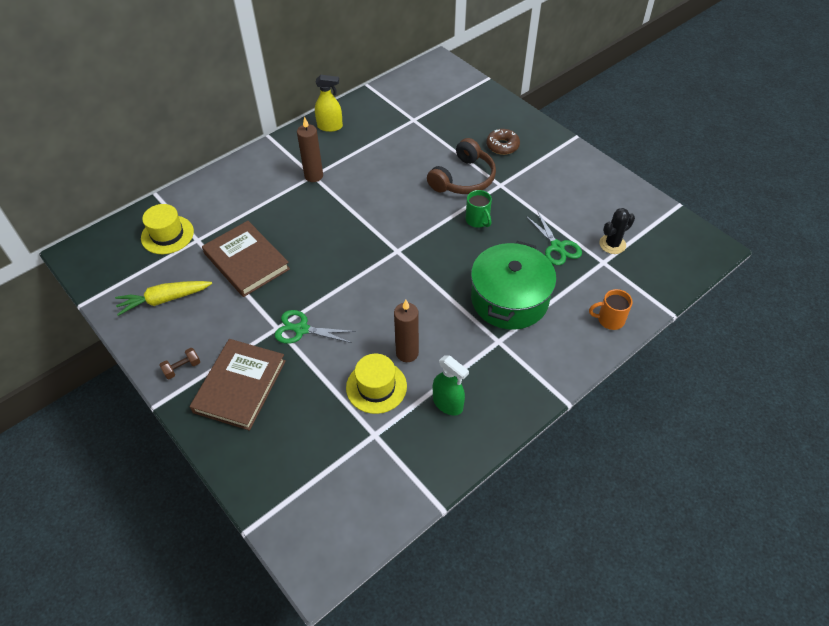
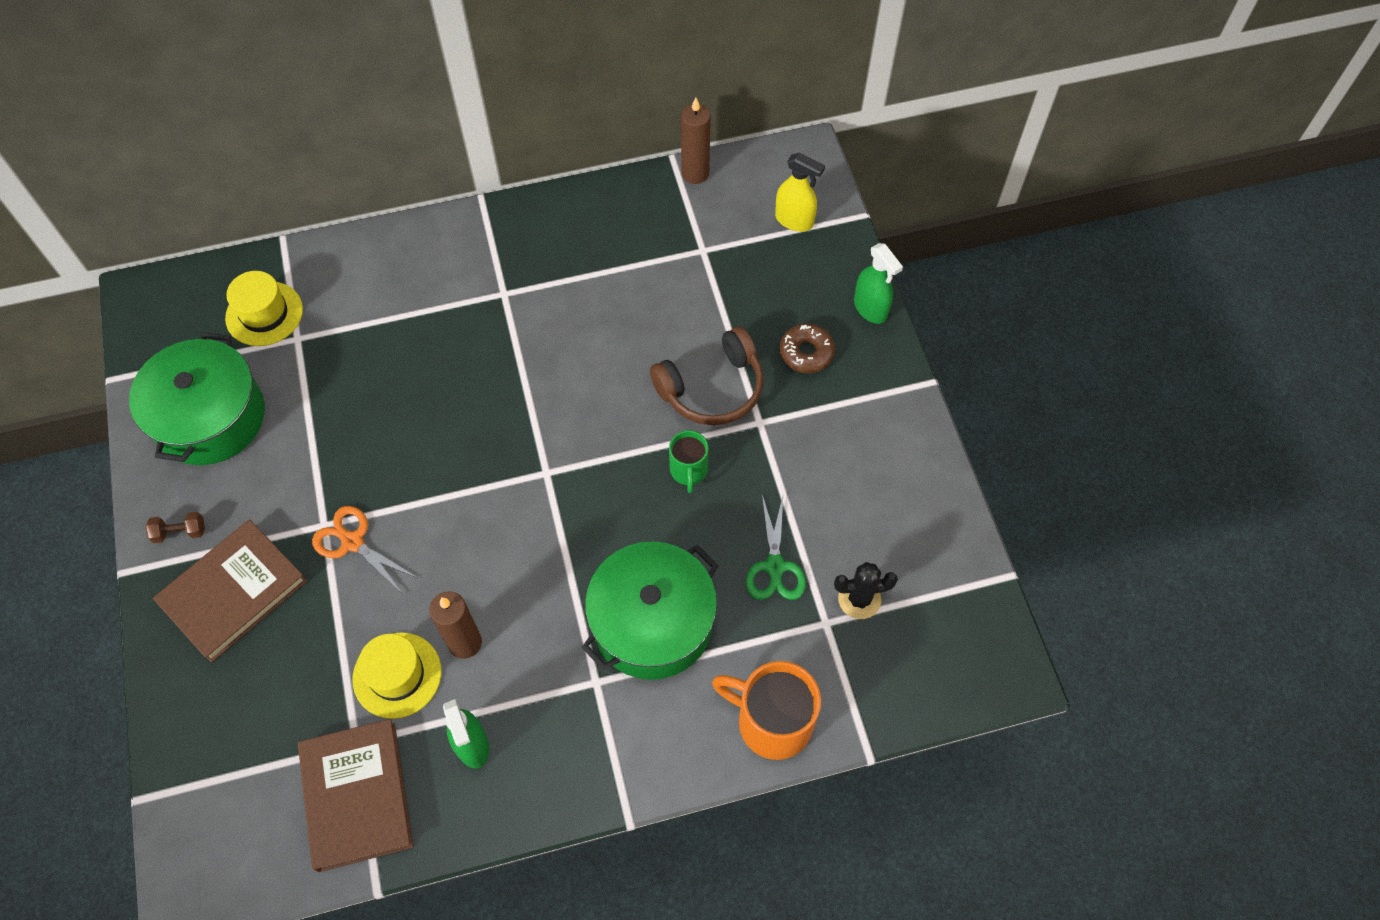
camera: 25 degrees right, 10 degrees up
yellow carrot [115,281,212,316] -> green pot [129,332,265,465]
brown book [202,221,290,297] -> brown book moved to [298,719,414,872]
green scissors [275,310,356,344] -> orange scissors [312,506,417,593]
brown candle [297,117,323,182] -> brown candle moved to [681,98,711,184]
yellow spray bottle [315,75,343,132] -> yellow spray bottle moved to [775,152,825,232]
orange mug [589,289,633,330] -> orange mug [712,661,821,760], size x1.75
none -> green spray bottle [854,243,903,324]

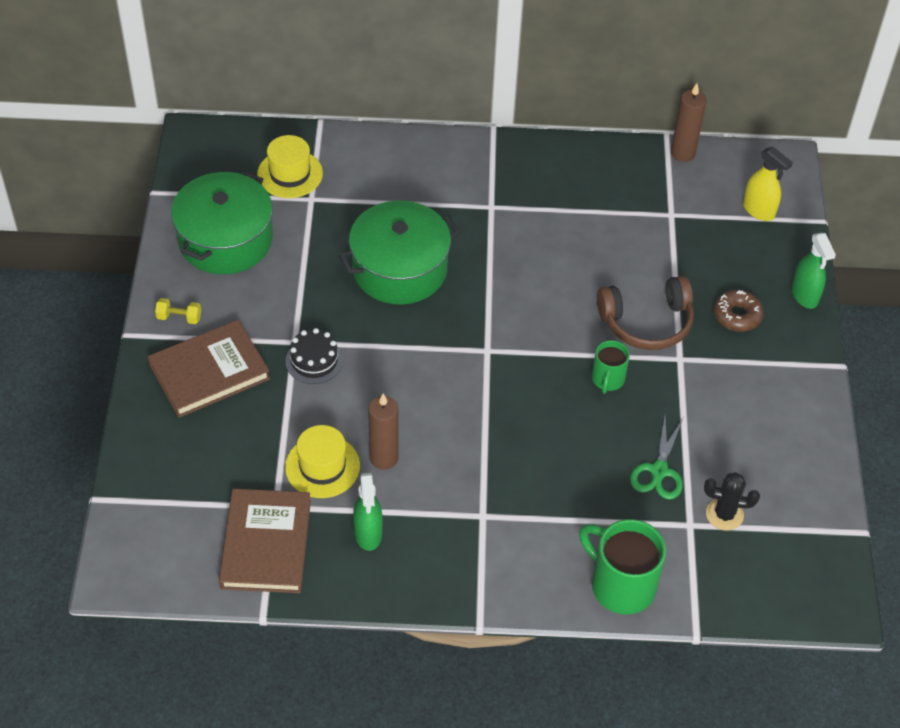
camera: 15 degrees right, 10 degrees down
brown dumbbell [145,512,205,543] -> yellow dumbbell [155,298,201,324]
orange scissors [312,506,417,593] -> black cake [286,328,343,384]
green pot [581,541,719,680] -> green pot moved to [339,201,460,305]
orange mug [712,661,821,760] -> green mug [579,519,666,614]

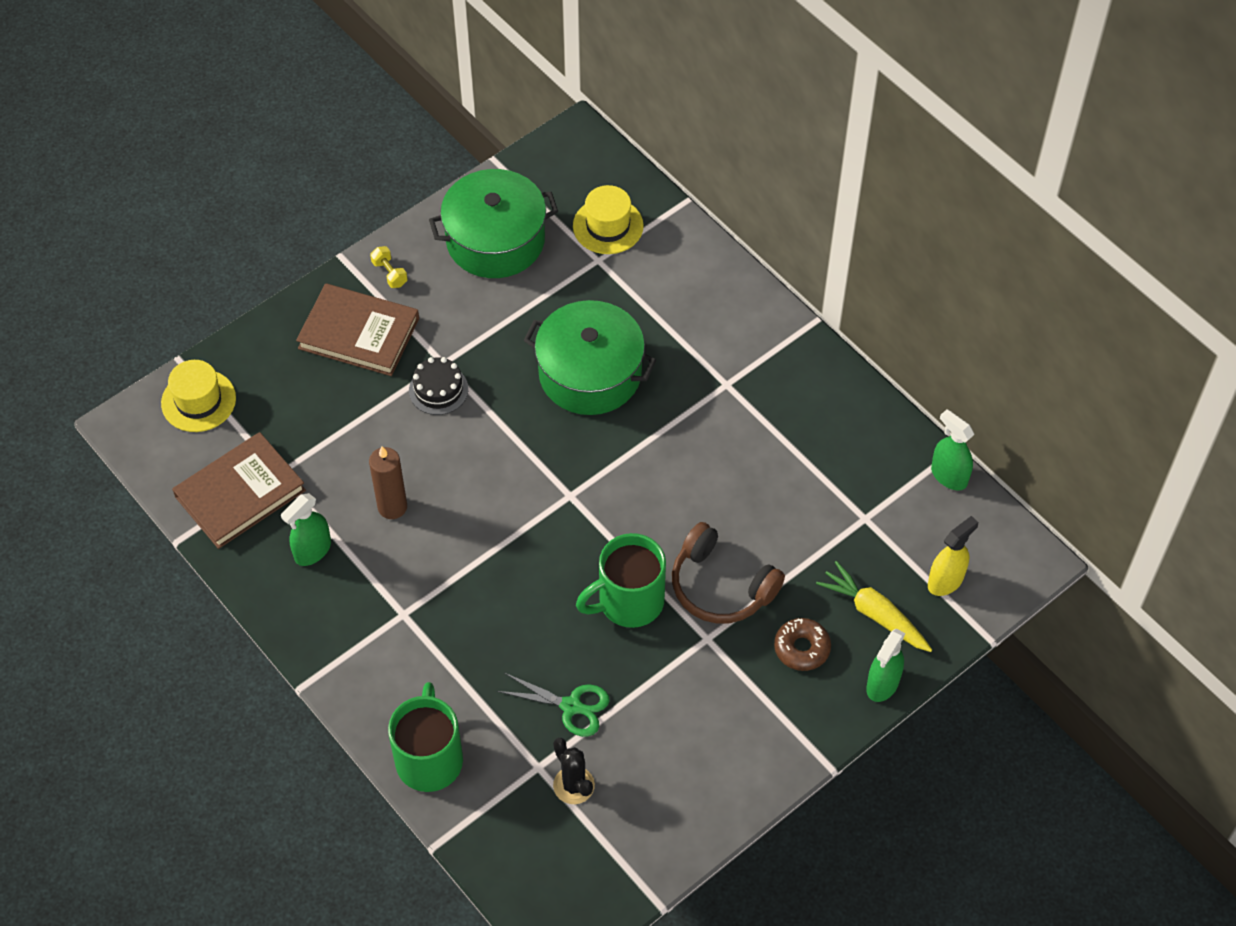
camera: 50 degrees right, 5 degrees up
yellow hat [285,425,360,498] -> yellow hat moved to [161,360,236,432]
green mug [592,340,630,394] -> green mug [576,533,666,628], size x1.75
green scissors [630,417,683,500] -> green scissors turned 135 degrees counterclockwise [497,673,610,737]
brown candle [671,83,707,162] -> green spray bottle [931,409,974,490]
yellow spray bottle [743,147,793,221] -> yellow spray bottle turned 135 degrees counterclockwise [928,516,978,596]
none -> yellow carrot [816,561,932,652]

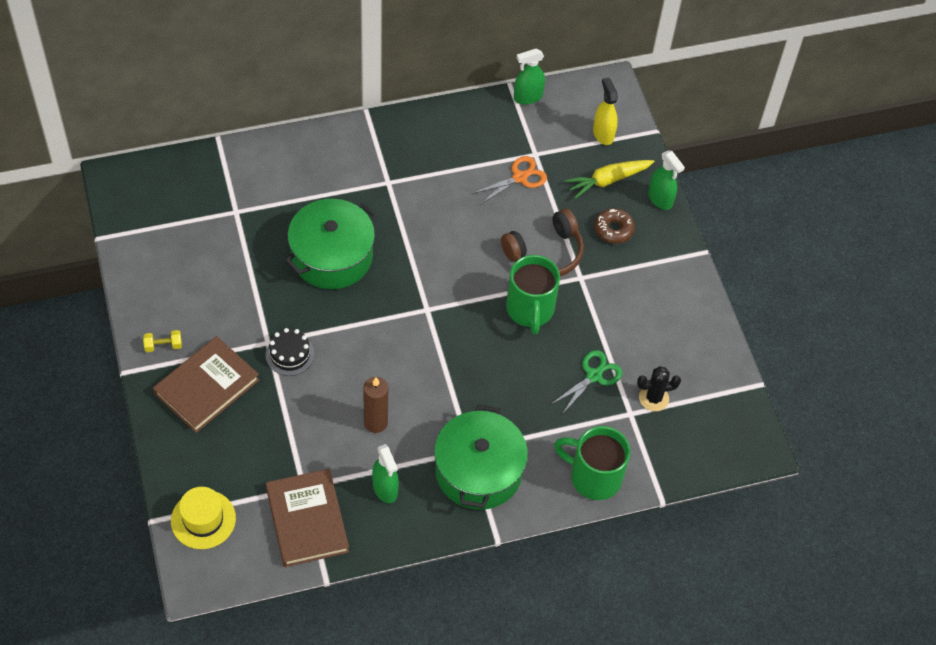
camera: 70 degrees left, 0 degrees up
green pot [429,169,558,278] -> green pot moved to [434,405,528,510]
yellow hat [573,185,644,254] -> none
none -> orange scissors [472,156,547,204]

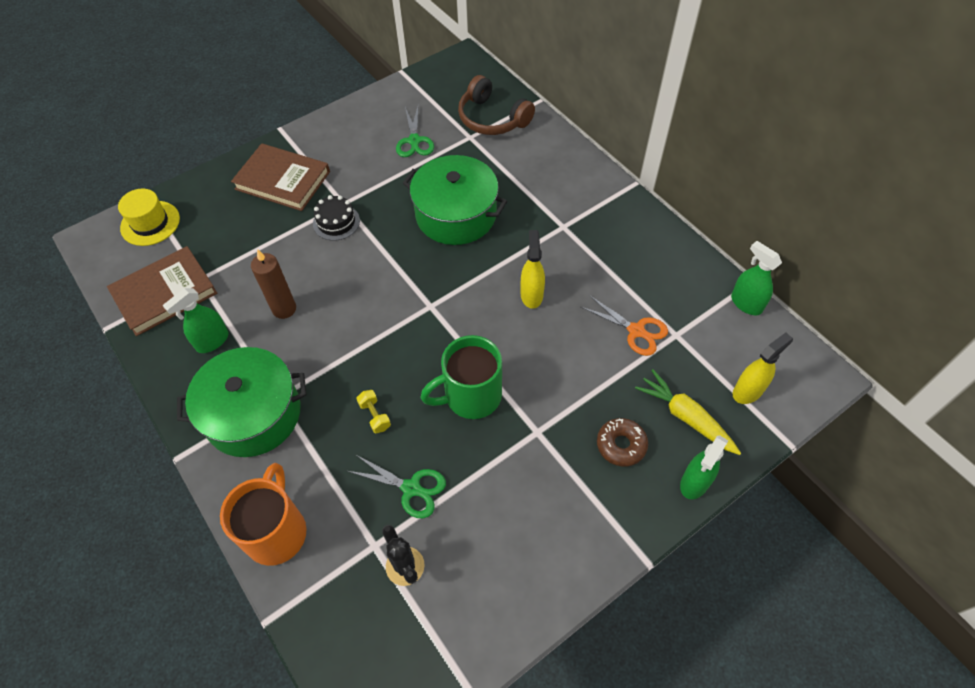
camera: 75 degrees right, 0 degrees up
yellow dumbbell [143,330,182,352] -> yellow dumbbell moved to [356,390,391,433]
brown headphones [501,209,584,276] -> brown headphones moved to [458,75,535,135]
green mug [554,426,630,500] -> orange mug [220,463,307,566]
none -> green scissors [396,107,434,157]
none -> yellow spray bottle [521,230,545,309]

